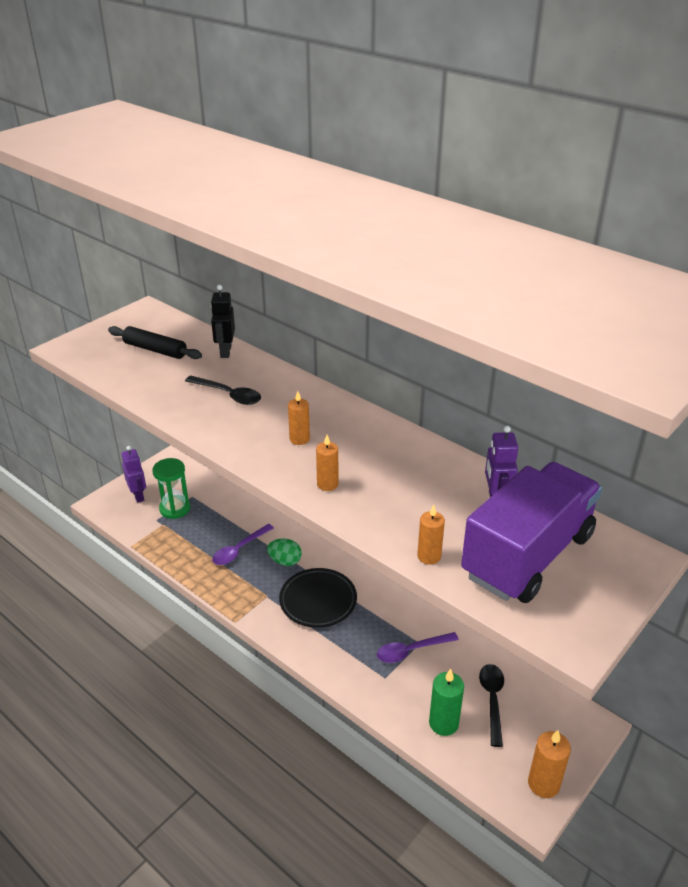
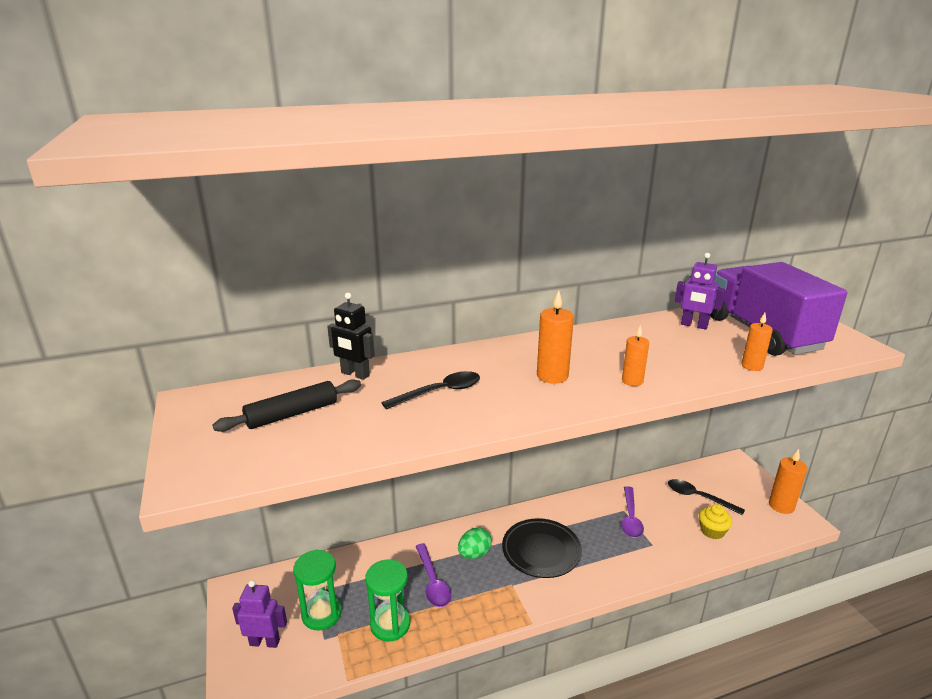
camera: 60 degrees left, 10 degrees down
orange candle [288,391,310,445] -> orange candle [537,290,574,384], size x1.51
green candle [429,669,464,736] -> yellow cupcake [699,504,732,539]
none -> green hourglass [365,559,410,641]

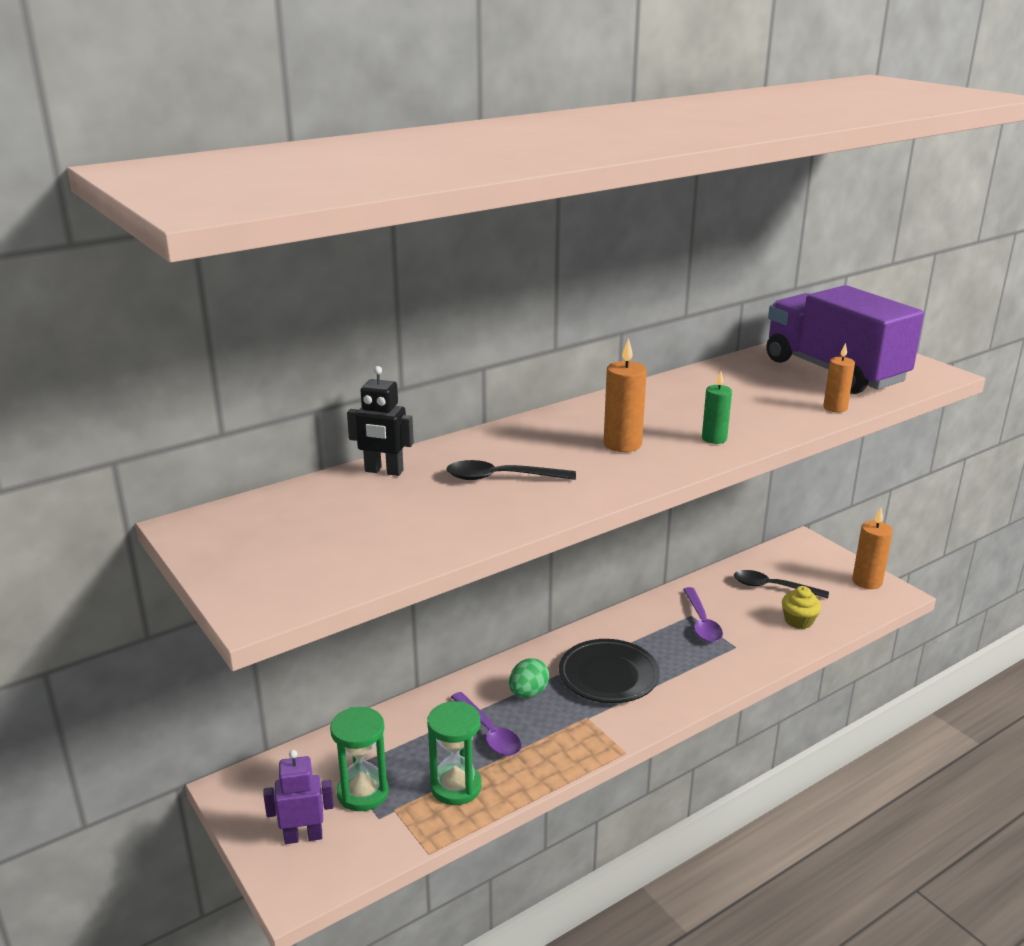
camera: 15 degrees left, 0 degrees up
black rolling pin [212,379,361,432] -> none
black spoon [382,371,480,410] -> black spoon turned 135 degrees counterclockwise [446,460,576,480]
orange candle [622,325,649,386] -> green candle [702,372,732,444]
purple robot [675,253,725,330] -> none

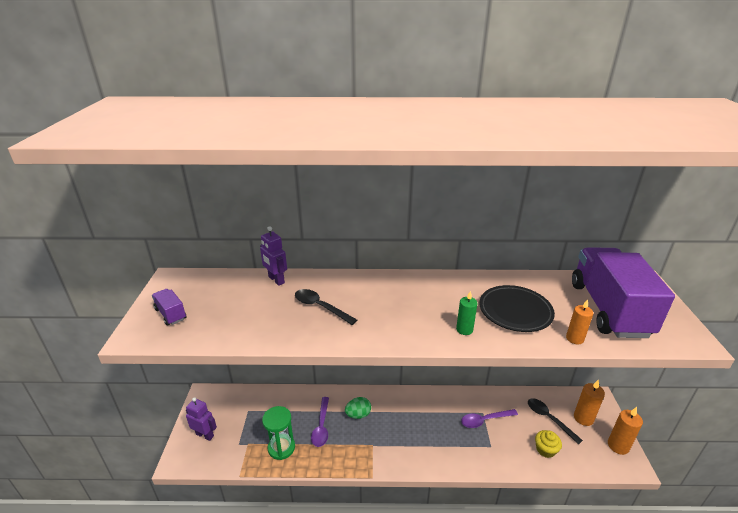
camera: 35 degrees right, 5 degrees up
green hourglass [330,707,389,811] -> none
black robot [347,366,414,476] -> purple robot [260,226,287,286]
black plate [559,639,660,703] -> black plate moved to [479,285,555,332]
orange candle [604,338,647,452] -> orange candle moved to [574,379,605,426]
purple spoon [683,587,723,642] -> purple spoon turned 45 degrees clockwise [461,409,518,428]
none -> purple truck [152,289,186,326]

